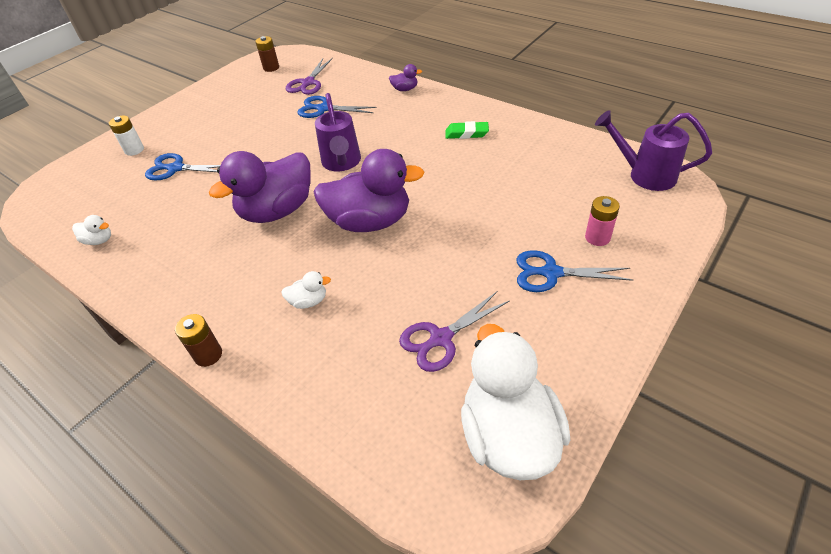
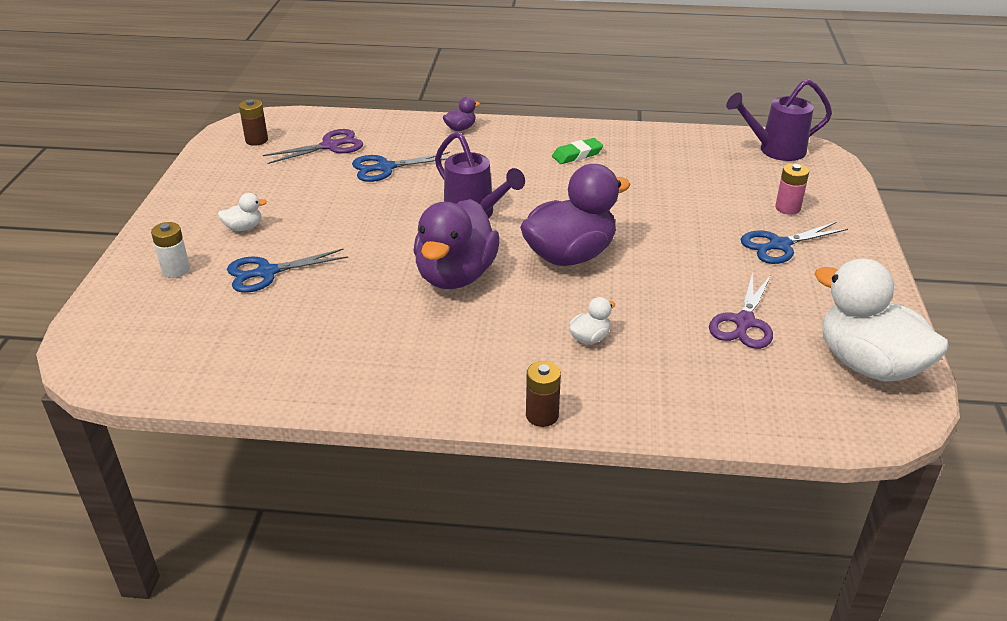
camera: 35 degrees left, 10 degrees down
white duck [72,215,111,245] -> white duck moved to [218,193,267,231]
purple scissors [286,58,333,95] -> purple scissors turned 105 degrees counterclockwise [263,129,363,164]

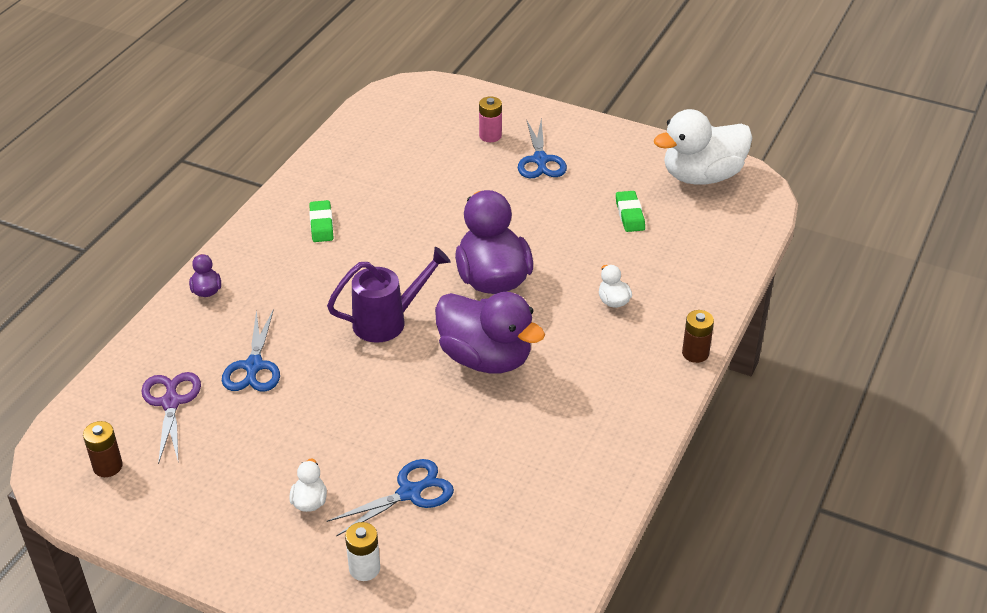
camera: 70 degrees left, 5 degrees up
blue scissors [227,248,348,292] -> blue scissors turned 120 degrees counterclockwise [327,459,454,537]
purple scissors [709,272,773,349] -> green eraser [616,191,645,232]
purple watering can [726,79,832,161] -> none

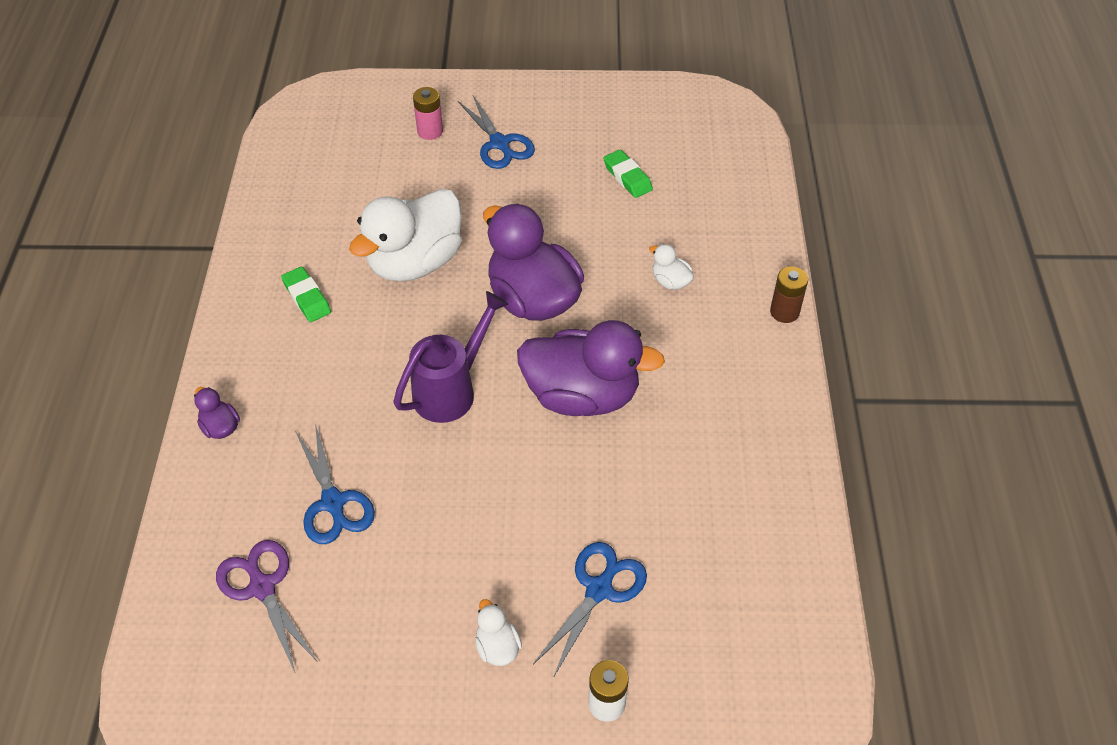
camera: 25 degrees left, 10 degrees up
brown battery [83,421,123,477] -> none
white duck [654,109,752,185] -> white duck moved to [349,189,462,281]

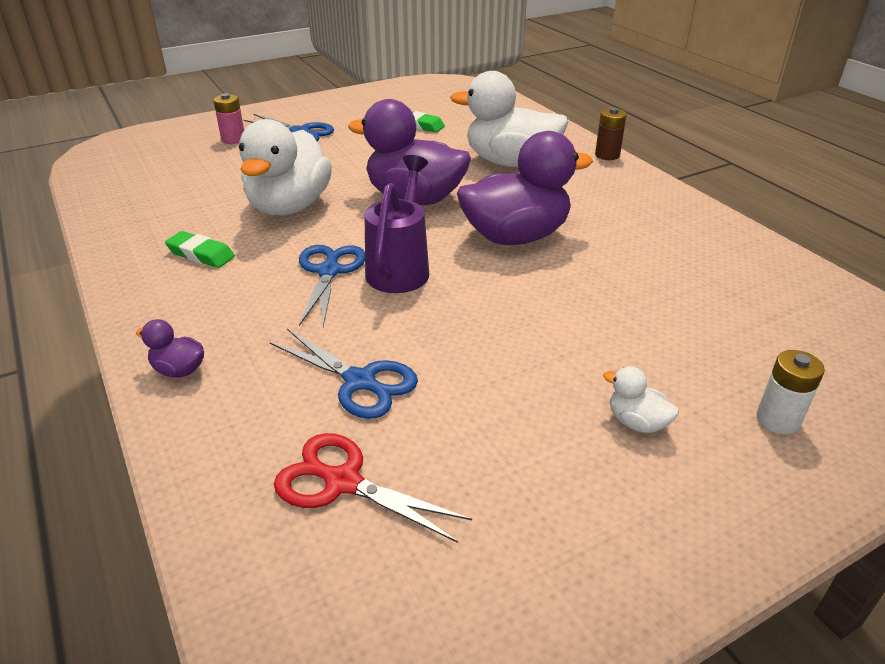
camera: 30 degrees left, 15 degrees down
purple scissors [216,540,317,672] -> red scissors [274,433,472,543]
blue scissors [533,542,647,678] -> blue scissors moved to [299,245,365,327]
white duck [649,244,694,290] -> white duck [450,71,568,167], size x2.41

